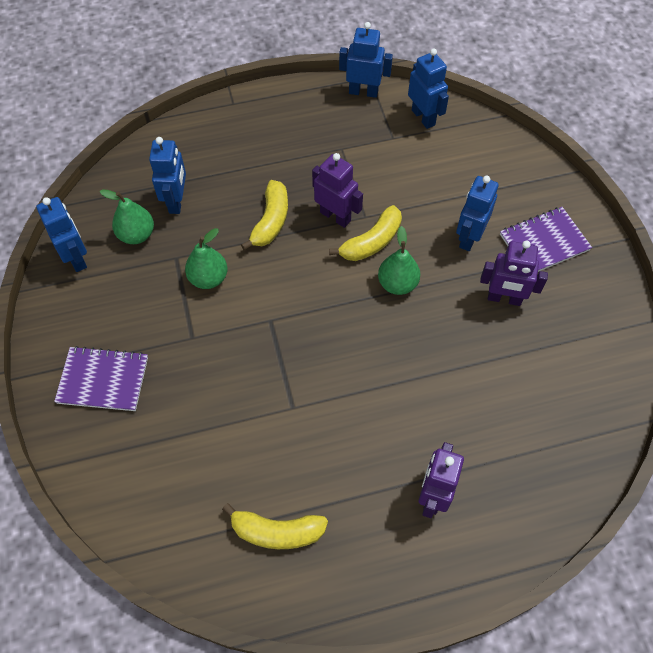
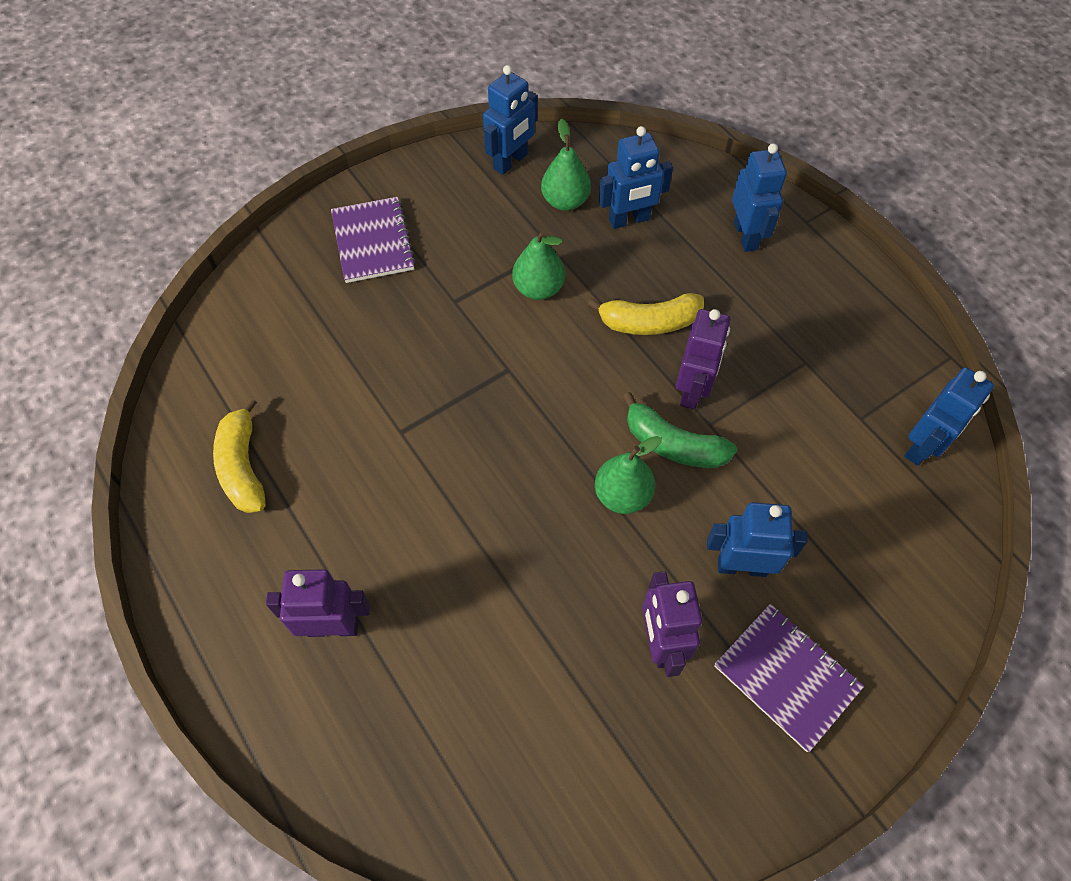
camera: 70 degrees right, 0 degrees up
yellow banana [329,205,402,261] -> green banana [622,392,737,468]
blue robot [339,22,393,98] -> blue robot moved to [732,143,787,252]

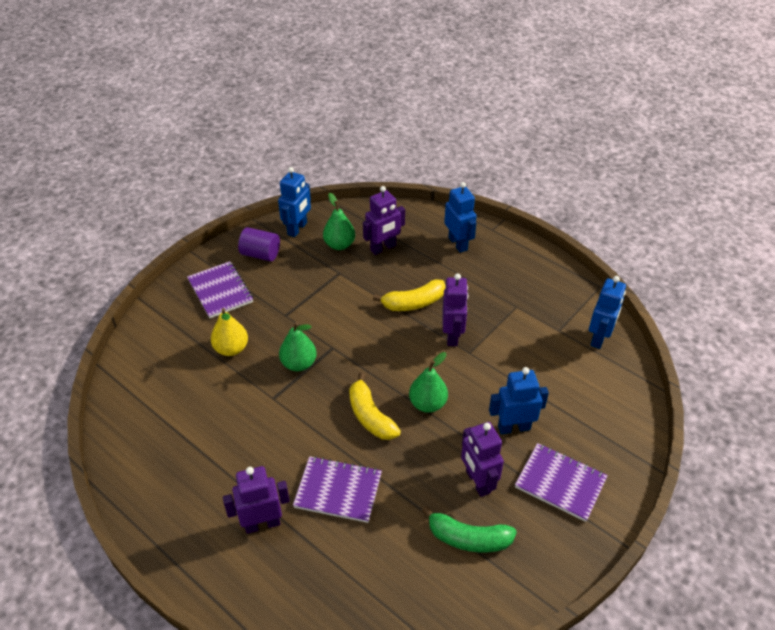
camera: 15 degrees left, 15 degrees down
yellow banana [213,398,266,513] -> yellow banana moved to [349,373,401,440]
green pear [512,230,565,300] -> green pear moved to [279,322,317,371]
blue robot [599,126,673,229] -> purple robot [363,186,405,255]
green banana [622,392,737,468] -> green banana moved to [422,506,517,552]
none -> yellow pear [211,308,248,356]
none -> purple cylinder [238,227,280,261]
none -> purple notebook [293,456,382,523]

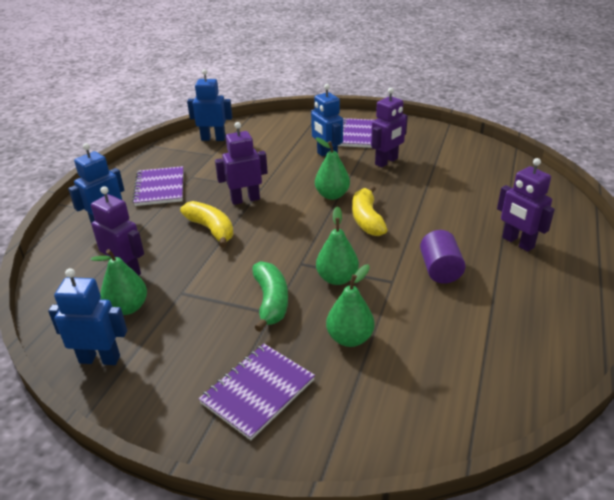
camera: 110 degrees left, 10 degrees down
yellow pear [211,308,248,356] -> green pear [326,264,375,347]
purple cylinder [238,227,280,261] -> purple cylinder moved to [420,230,466,284]
purple notebook [293,456,382,523] -> purple notebook moved to [132,166,183,206]
yellow banana [349,373,401,440] -> yellow banana turned 135 degrees clockwise [352,185,387,236]
green banana [422,506,517,552] -> green banana moved to [252,261,288,332]

